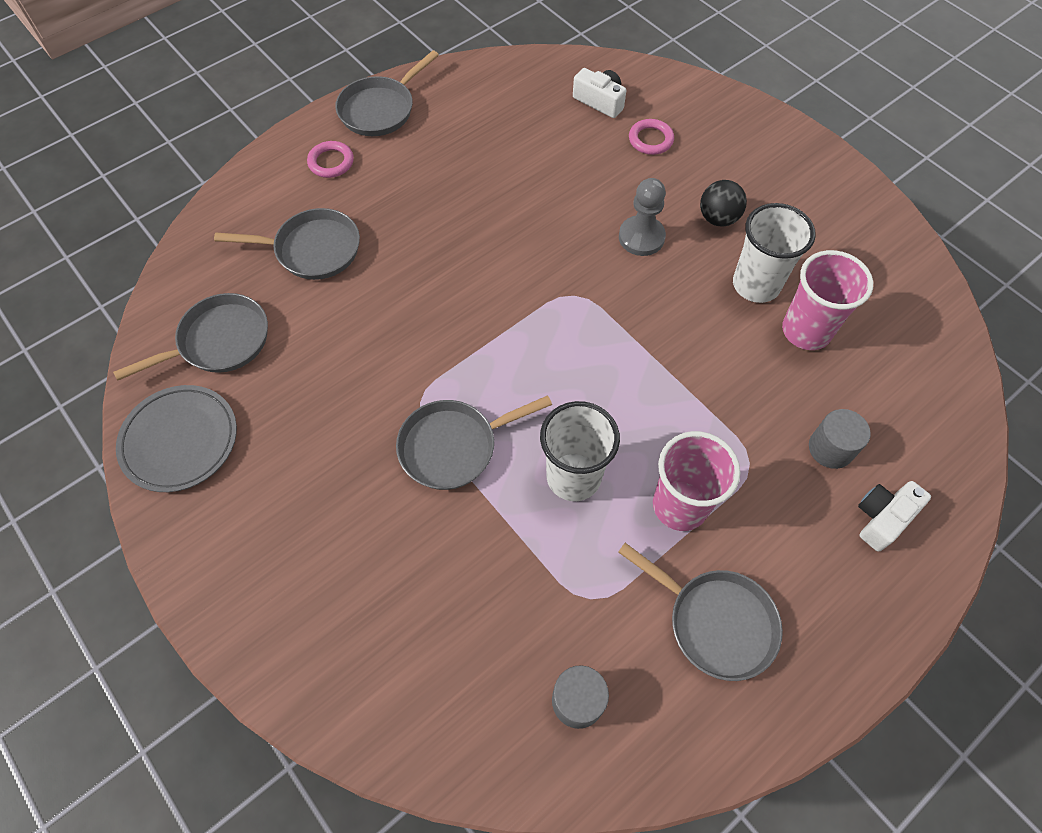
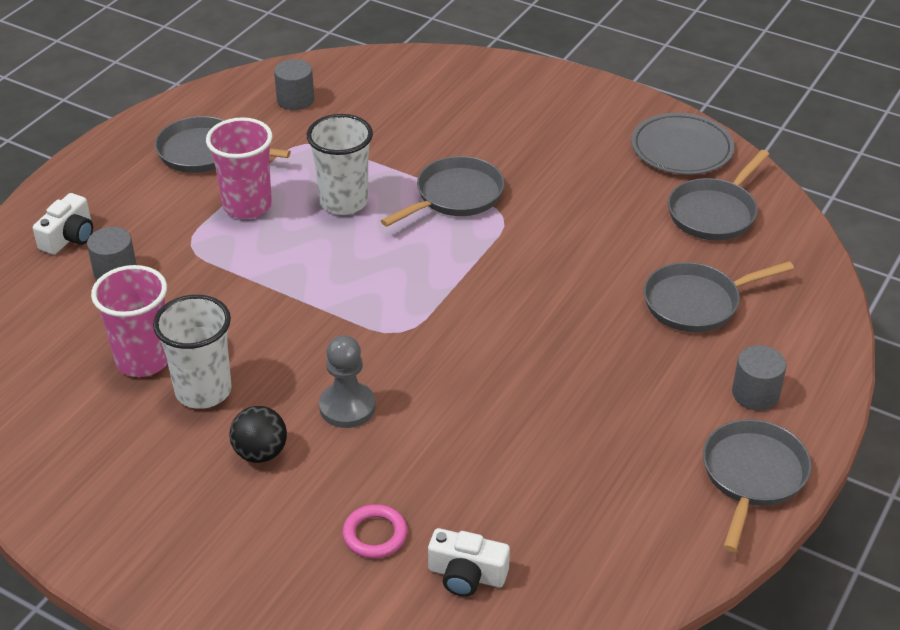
camera: 160 degrees right, 20 degrees down
pink ring [307,141,354,178] -> grey cylinder [732,345,786,410]

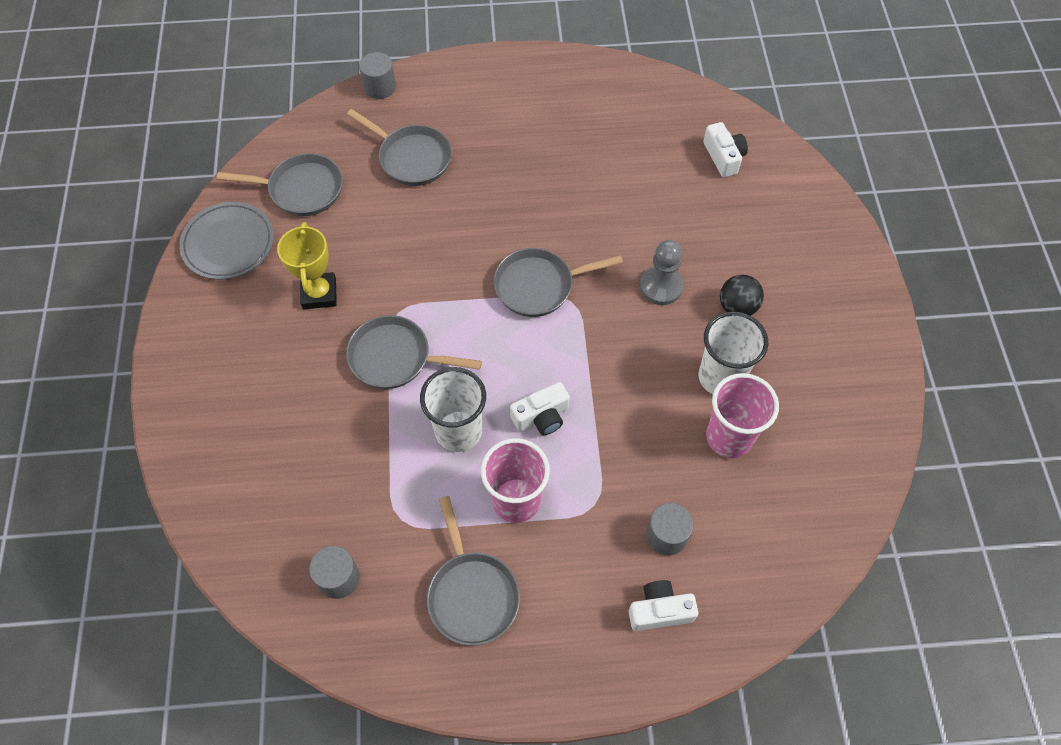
camera: 125 degrees left, 20 degrees up
pink ring [343,504,407,558] -> none
grey pan [703,419,812,552] -> grey pan moved to [493,248,623,317]
grey cylinder [732,345,786,410] -> grey cylinder moved to [359,52,396,99]
none -> yellow trophy [277,222,337,309]
none -> white camera [510,382,570,435]

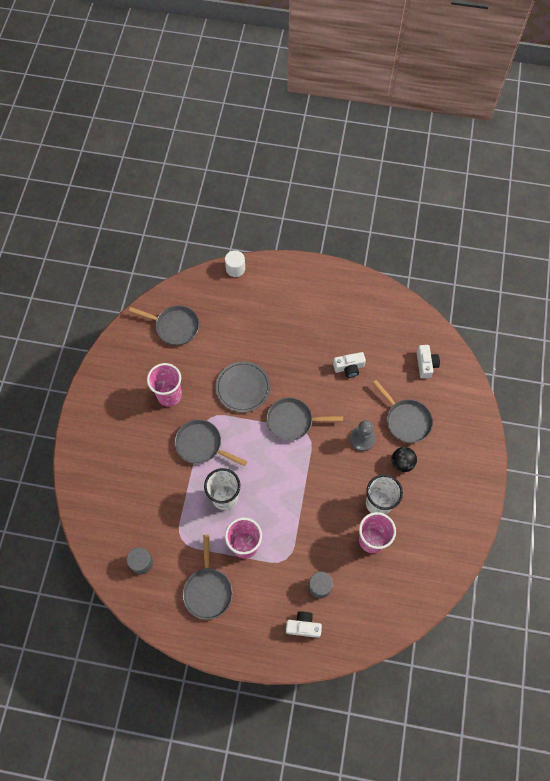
camera: 15 degrees right, 5 degrees up
grey plate [179,202,274,280] -> grey plate moved to [216,361,270,412]
yellow trophy [277,222,337,309] -> pink cup [147,363,182,407]
grey pan [347,109,452,186] -> grey pan moved to [373,380,433,443]
grey cylinder [359,52,396,99] -> white cylinder [225,250,245,277]
white camera [510,382,570,435] -> white camera moved to [333,352,366,378]

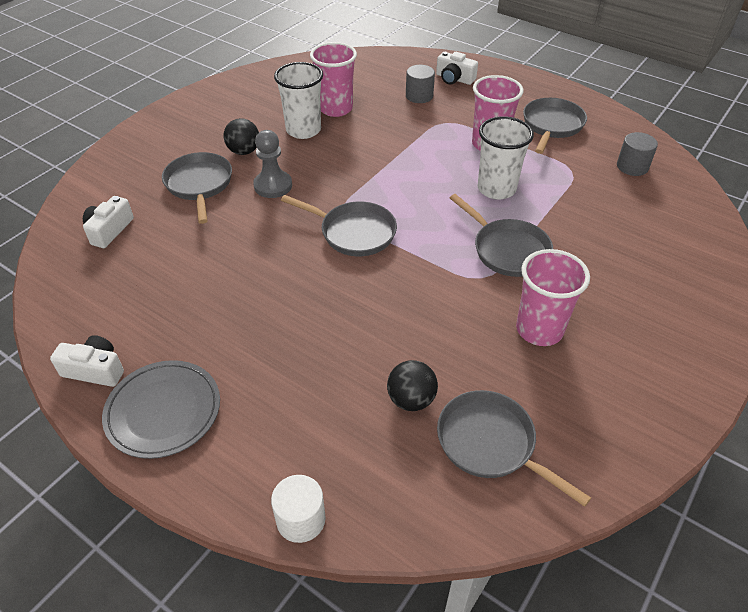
camera: 155 degrees left, 20 degrees down
grey plate [216,361,270,412] -> grey plate moved to [102,360,220,459]
white camera [333,352,366,378] -> white camera moved to [50,335,124,387]
none -> black ball [387,360,438,411]

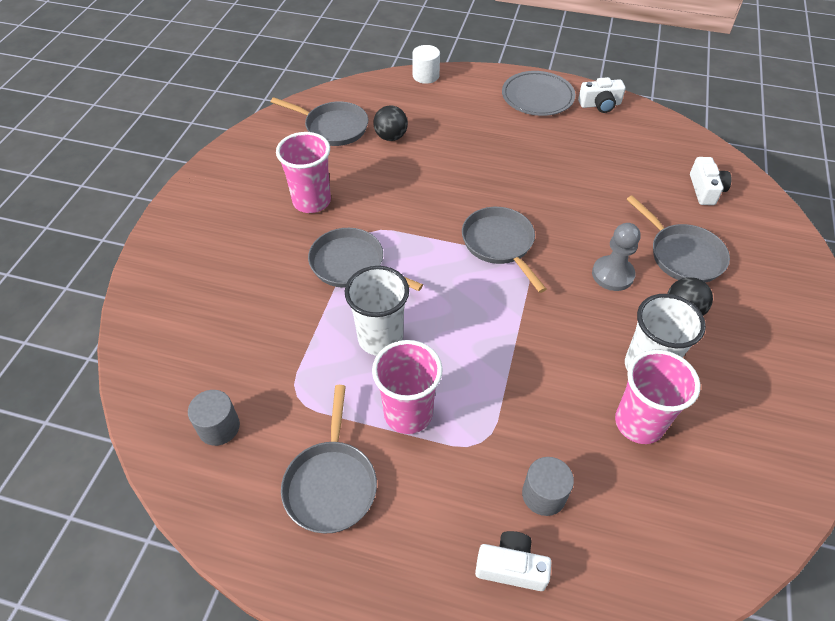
camera: 160 degrees right, 5 degrees up
grey pan [281,195,397,256] -> grey pan turned 60 degrees clockwise [462,207,546,293]

